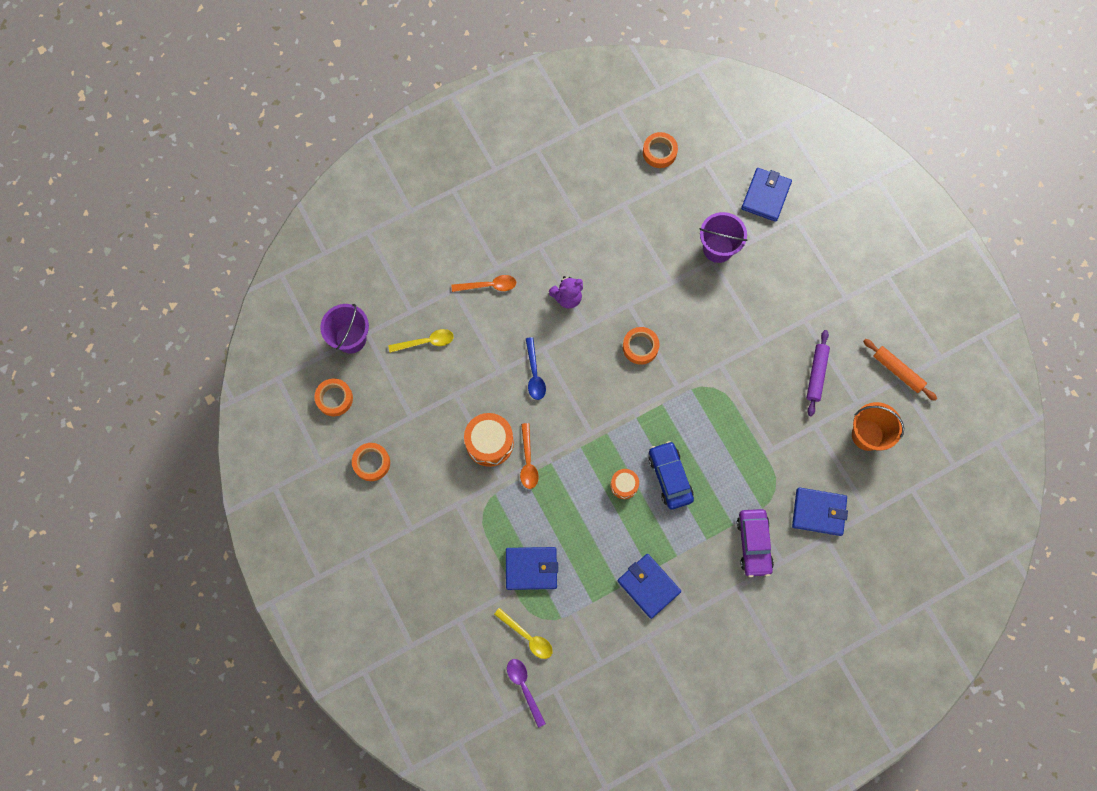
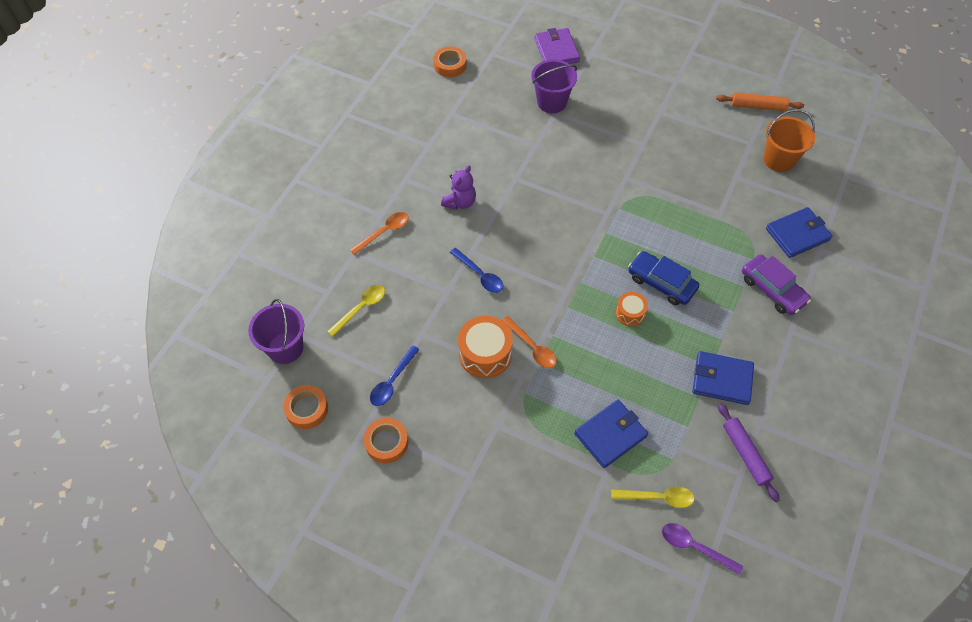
camera: 35 degrees left, 15 degrees down
orange tape [623,327,659,365] -> none
blue wallet [741,168,792,222] -> purple wallet [535,28,580,64]
purple rolling pin [806,330,830,416] -> purple rolling pin moved to [718,403,780,502]
none -> blue spoon [370,346,420,406]

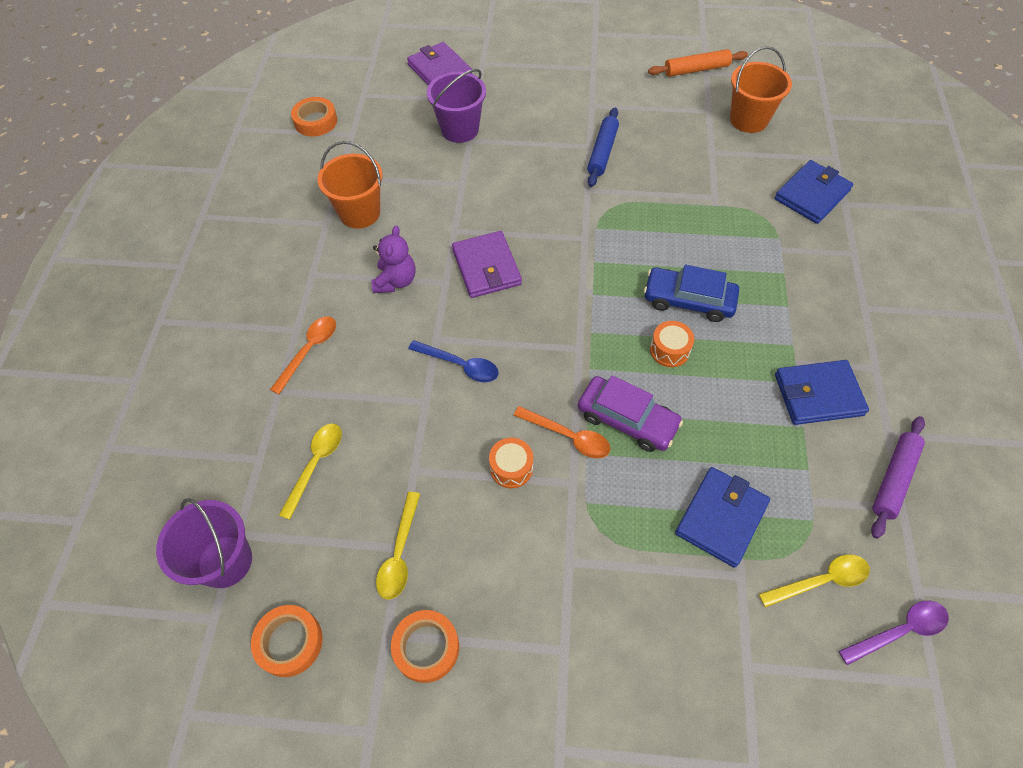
camera: 20 degrees left, 0 degrees up
blue spoon [370,346,420,406] -> yellow spoon [376,492,420,600]
orange drum [458,316,513,378] -> orange drum [489,438,533,488], size x0.57
purple spoon [662,523,743,575] -> purple spoon turned 150 degrees clockwise [839,601,949,665]
purple rolling pin [718,403,780,502] -> purple rolling pin turned 75 degrees clockwise [871,416,925,539]
purple car [742,254,811,315] -> purple car moved to [578,375,683,452]
none -> orange bucket [318,141,383,229]
none -> purple wallet [452,231,522,298]
none -> blue rolling pin [587,107,619,187]

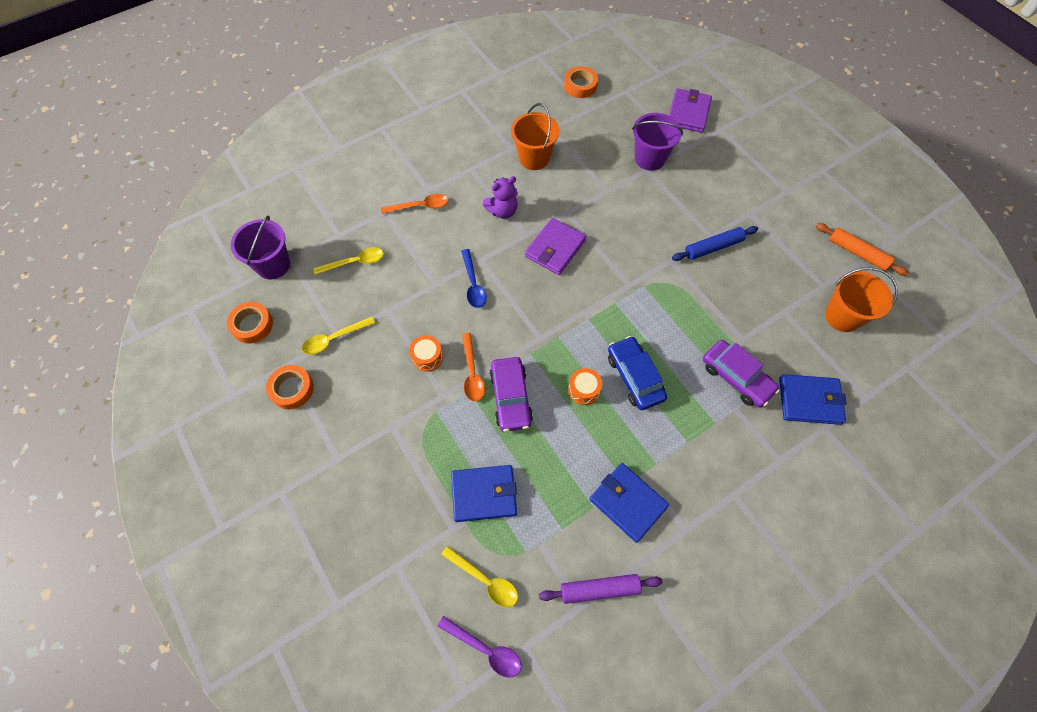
camera: 50 degrees right, 5 degrees up
none -> purple car [703,340,780,408]

